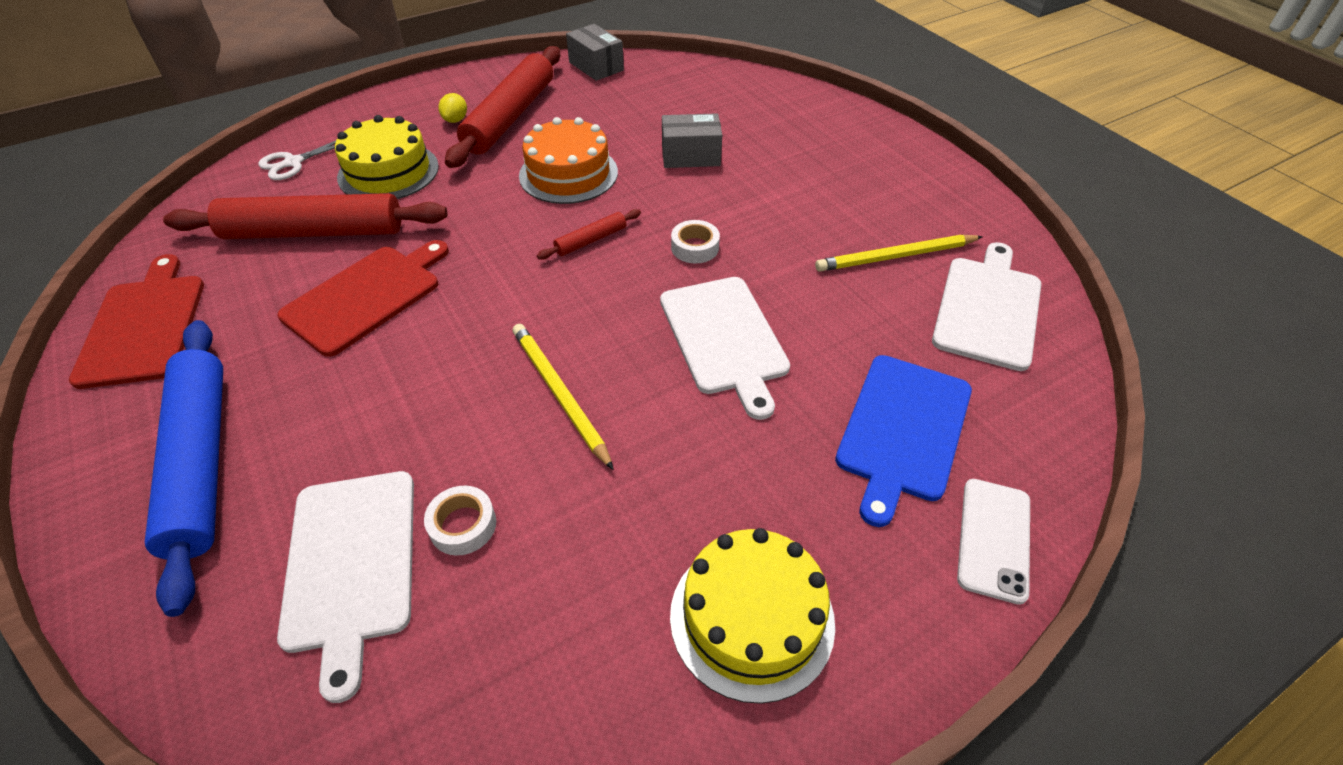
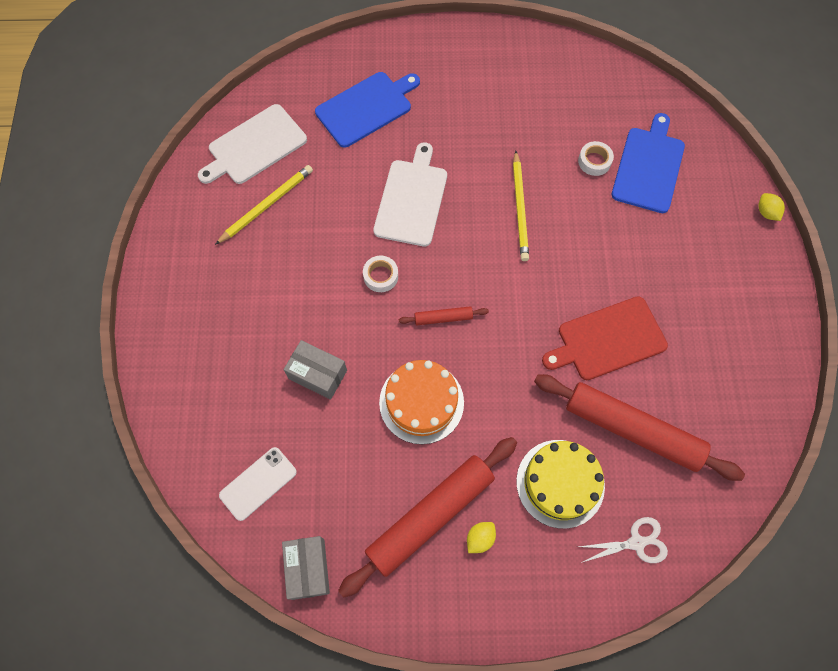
camera: 150 degrees left, 20 degrees up
red cutting board [69,254,204,389] -> none
blue rolling pin [145,320,223,617] -> none
white cutting board [277,471,414,703] -> blue cutting board [612,113,685,213]
yellow cake [670,528,835,704] -> none
yellow pencil [815,235,983,272] -> yellow pencil turned 60 degrees counterclockwise [215,165,313,245]
white phone [957,479,1030,605] -> white phone moved to [219,447,297,521]
none -> yellow lemon [758,193,785,221]

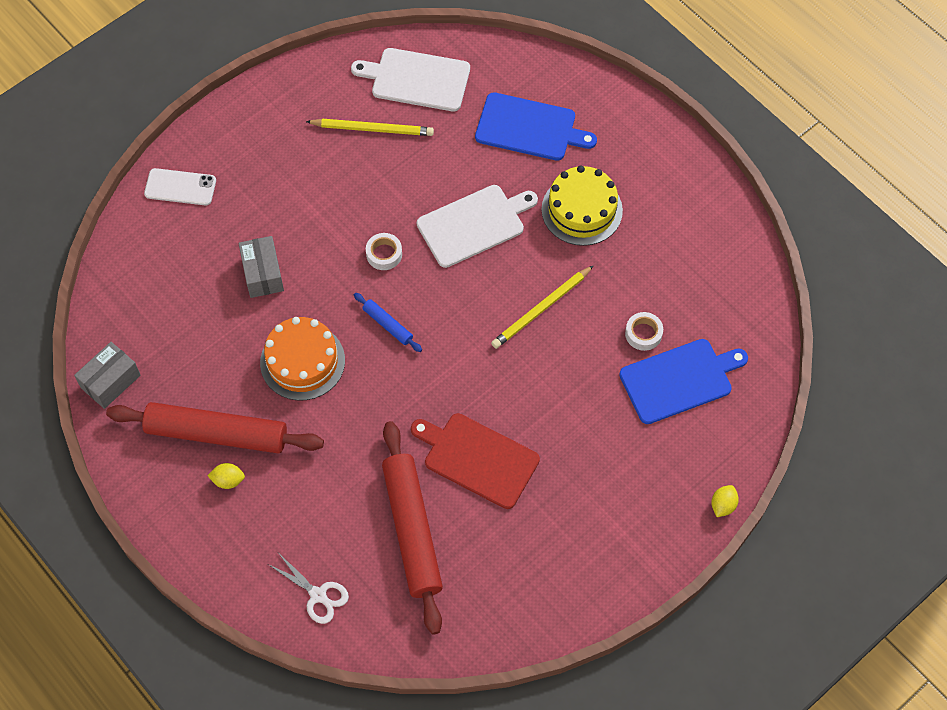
camera: 50 degrees right, 5 degrees down
white phone [219,447,297,521] -> white phone moved to [144,168,216,205]
red rolling pin [399,306,489,325] -> blue rolling pin [354,293,422,352]
yellow cake [516,440,605,529] -> yellow cake moved to [542,166,623,246]

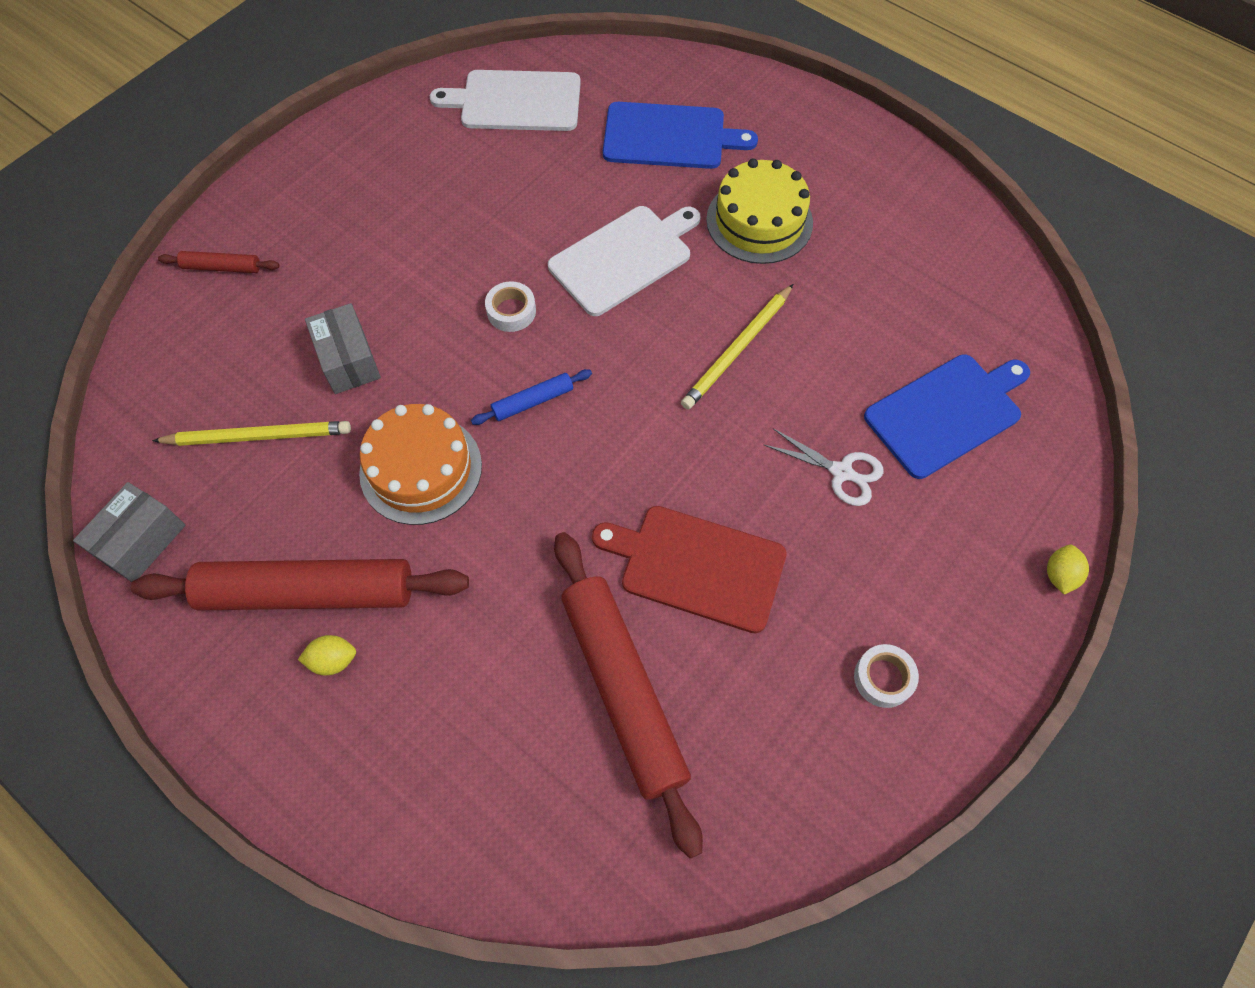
camera: 10 degrees left, 0 degrees up
white phone [144,168,216,205] -> red rolling pin [158,251,280,273]
white scissors [268,554,349,624] -> white scissors moved to [763,428,884,506]
yellow pencil [306,119,434,136] -> yellow pencil moved to [152,421,351,446]
blue rolling pin [354,293,422,352] -> blue rolling pin turned 60 degrees counterclockwise [471,369,592,425]
white tape [625,312,663,351] -> white tape moved to [854,644,919,708]

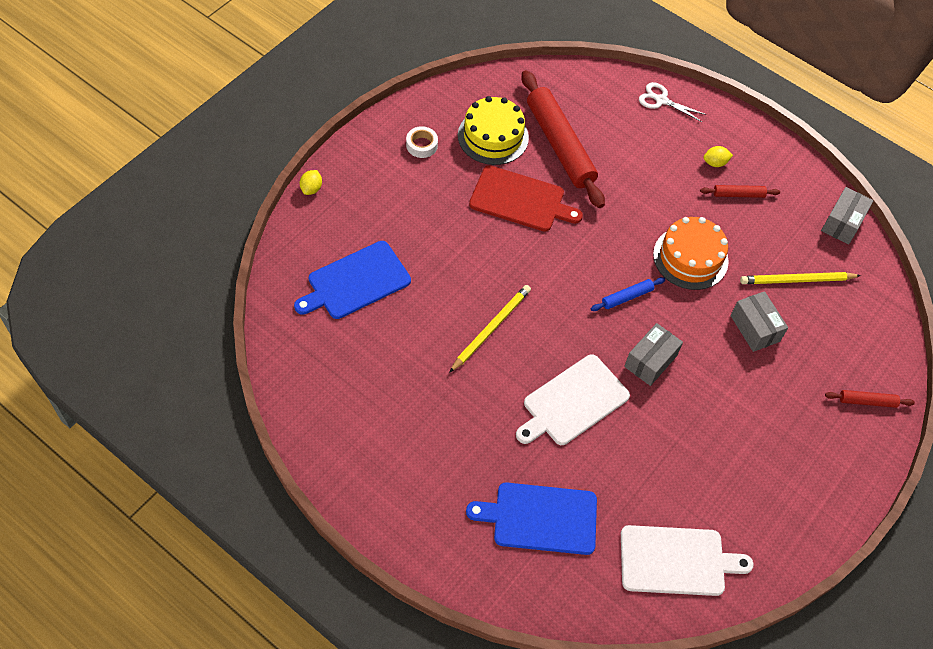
camera: 175 degrees right, 5 degrees down
red rolling pin [130,559,469,610] -> red rolling pin [700,185,780,198], size x0.44
white tape [485,281,536,332] -> grey box [624,323,683,386]
yellow cake [706,159,813,264] -> yellow cake moved to [458,96,529,165]
white scissors [763,428,884,506] -> white scissors moved to [639,82,707,122]

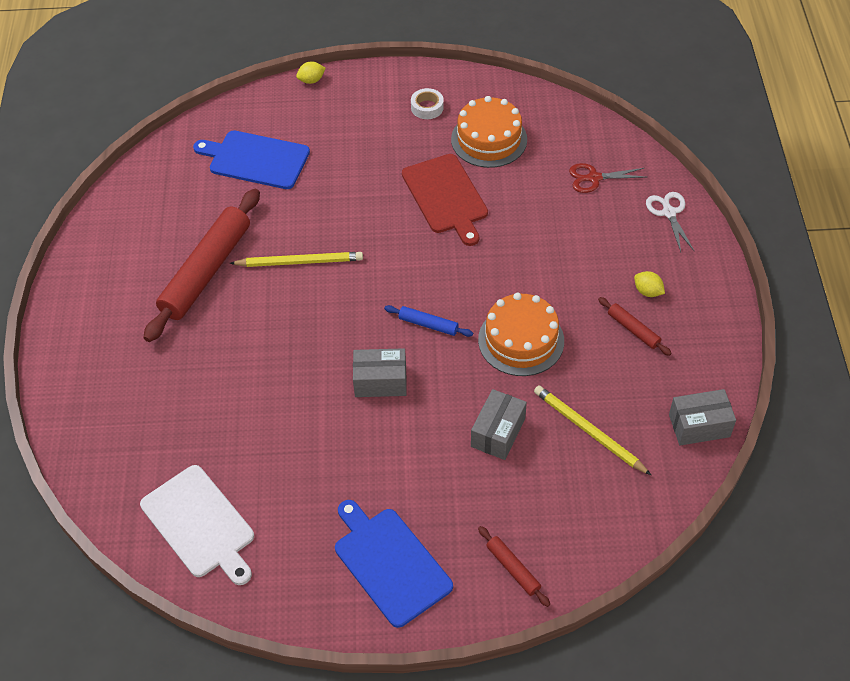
camera: 55 degrees right, 5 degrees down
yellow cake [458,96,529,165] -> orange cake [451,96,527,168]
blue cutting board [466,482,597,555] -> blue cutting board moved to [335,500,453,628]
white cutting board [516,354,630,445] -> none
red rolling pin [521,70,605,208] -> red rolling pin moved to [143,189,260,342]
none -> red scissors [569,163,646,193]

